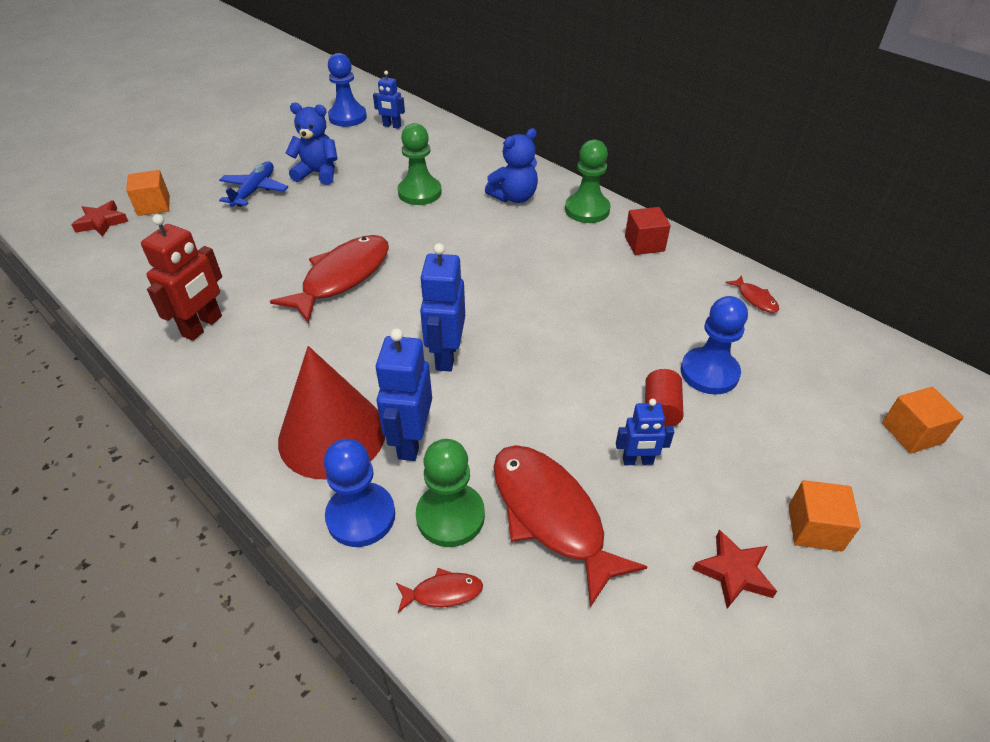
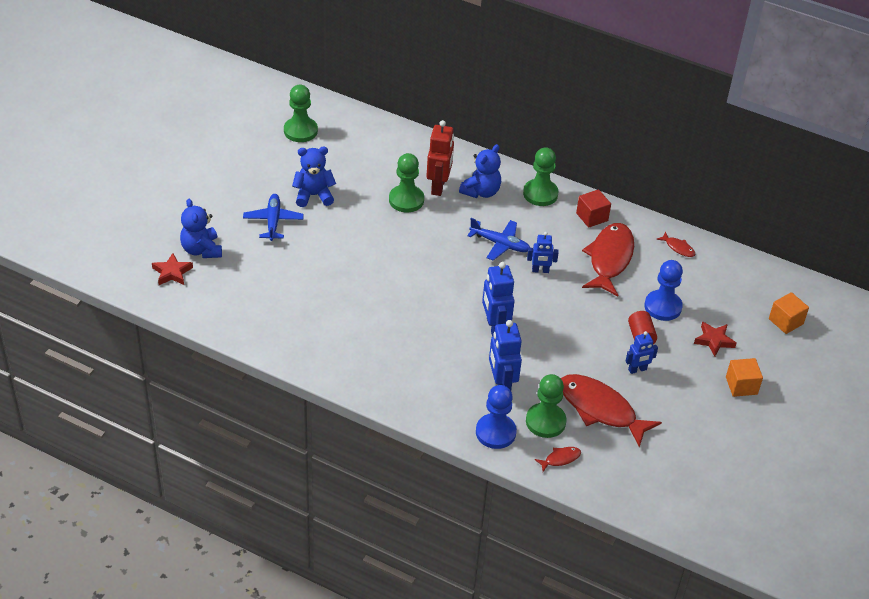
camera: 20 degrees left, 0 degrees up
orange cube [126,170,170,216] -> blue teddy bear [180,199,222,258]
red robot [141,214,222,341] -> red robot moved to [426,120,454,196]
red fish [270,235,389,323] -> red fish moved to [582,223,634,296]
red cone [278,346,385,479] -> none
blue pawn [328,53,367,127] -> green pawn [284,85,318,142]
blue robot [373,71,405,129] -> blue robot moved to [527,232,559,273]
red star [692,530,777,609] -> red star moved to [694,322,736,356]
none -> blue plane [467,218,530,261]

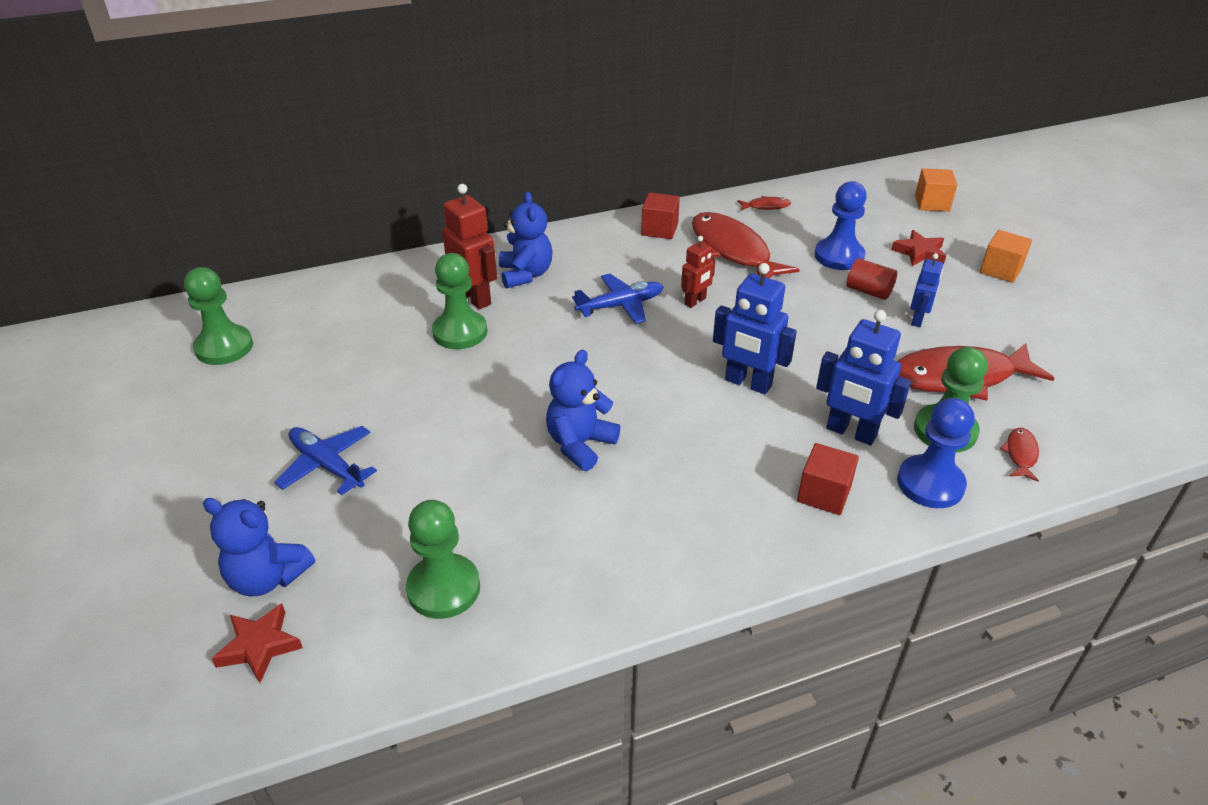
camera: 45 degrees left, 5 degrees down
blue teddy bear [292,147,336,207] -> blue teddy bear moved to [546,350,620,471]
green pawn [523,147,559,206] -> green pawn moved to [406,500,480,619]
blue robot [527,232,559,273] -> red robot [681,236,716,308]
none -> red cube [797,443,859,515]

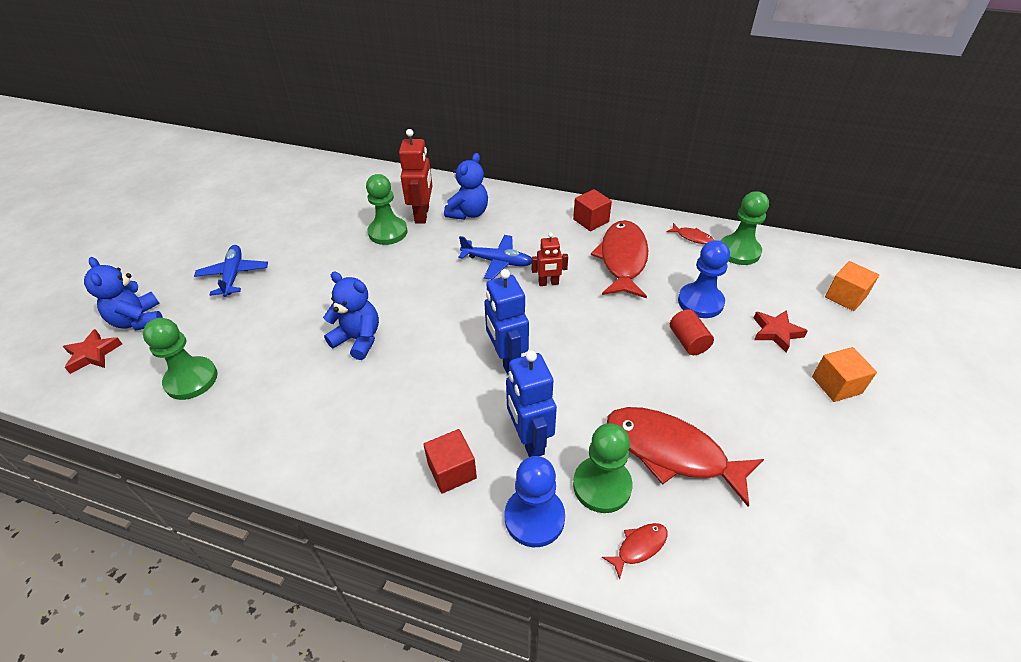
camera: 40 degrees right, 5 degrees up
green pawn [184,267,253,365] -> green pawn moved to [721,191,769,265]
blue teddy bear [546,350,620,471] -> blue teddy bear turned 45 degrees clockwise [323,272,379,360]
blue robot [910,253,943,327] -> none

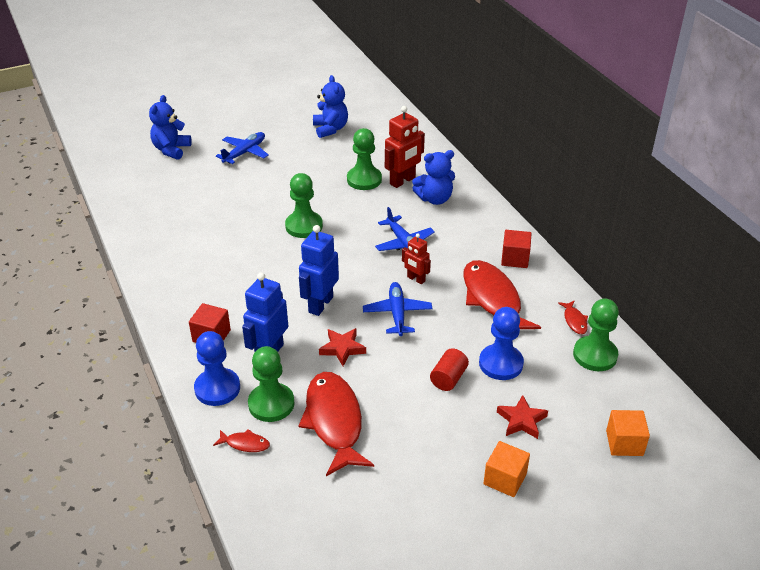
camera: 45 degrees right, 5 degrees down
red star [63,329,122,374] -> red star moved to [319,328,366,366]
green pawn [143,318,218,400] -> green pawn moved to [285,173,323,238]
blue teddy bear [323,272,379,360] -> blue teddy bear moved to [313,75,348,138]
red fish [591,220,649,298] -> red fish turned 75 degrees counterclockwise [463,260,541,329]
none -> blue plane [363,282,432,336]

